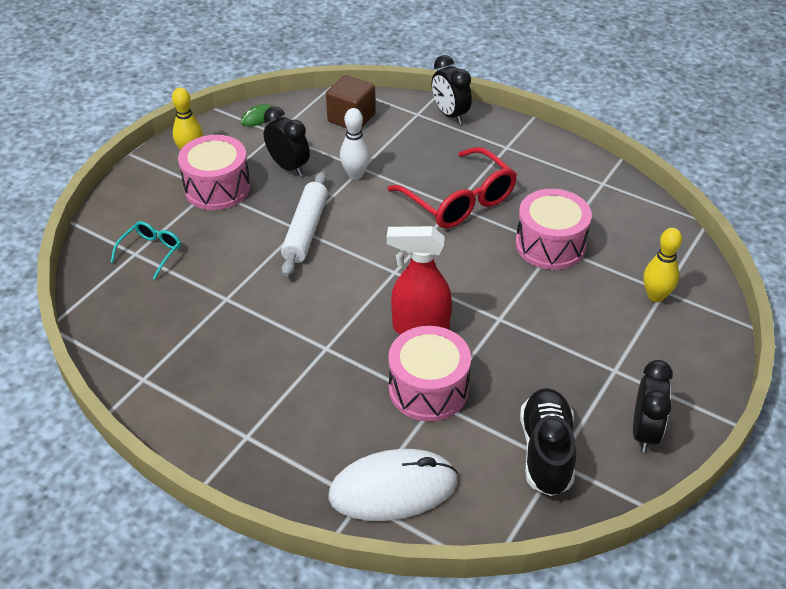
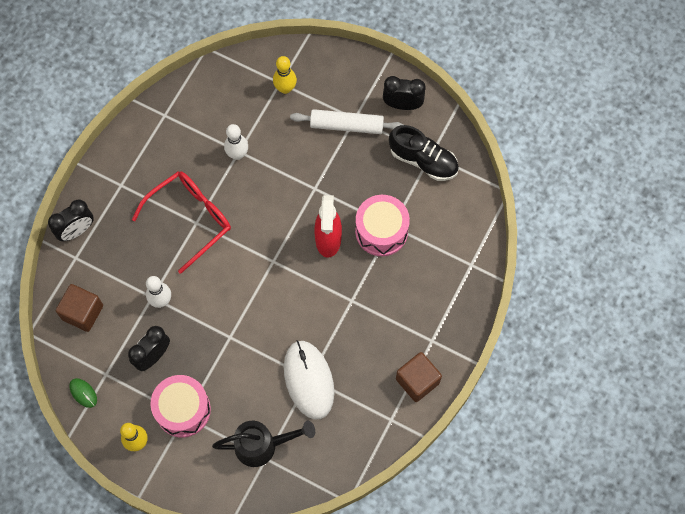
camera: 95 degrees left, 25 degrees up
turquoise glasses [110,221,181,279] -> black watering can [212,421,315,467]
white rolling pin [281,171,328,277] -> white rolling pin moved to [290,109,403,134]
white mouse [328,449,458,521] -> white mouse moved to [284,340,334,420]
pink drum [516,189,592,270] -> white bowling pin [224,124,248,160]
black shoe [520,388,576,496] -> black shoe turned 150 degrees counterclockwise [389,125,459,181]
none -> brown cube [396,352,442,402]

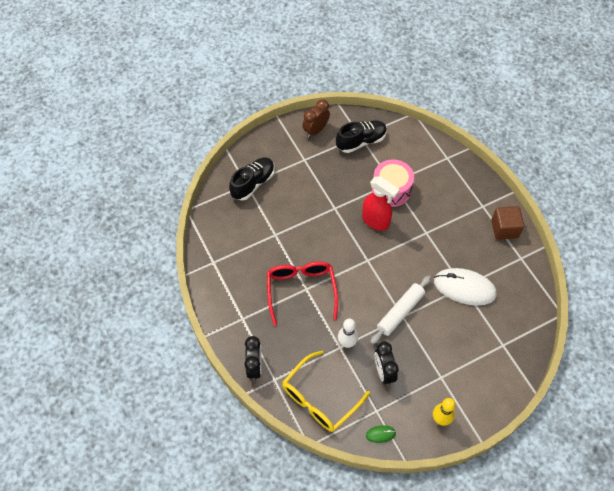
camera: 55 degrees left, 10 degrees down
brown cube [56,284,103,332] -> yellow glasses [282,351,370,432]
pink drum [150,375,211,437] -> none
black watering can [212,421,315,467] -> none
white bowling pin [224,124,248,160] -> none
yellow bowling pin [273,56,297,94] -> black shoe [229,158,275,201]
white rolling pin [290,109,403,134] -> white rolling pin moved to [371,276,431,344]
black clock [383,76,426,110] -> brown clock [302,99,330,138]

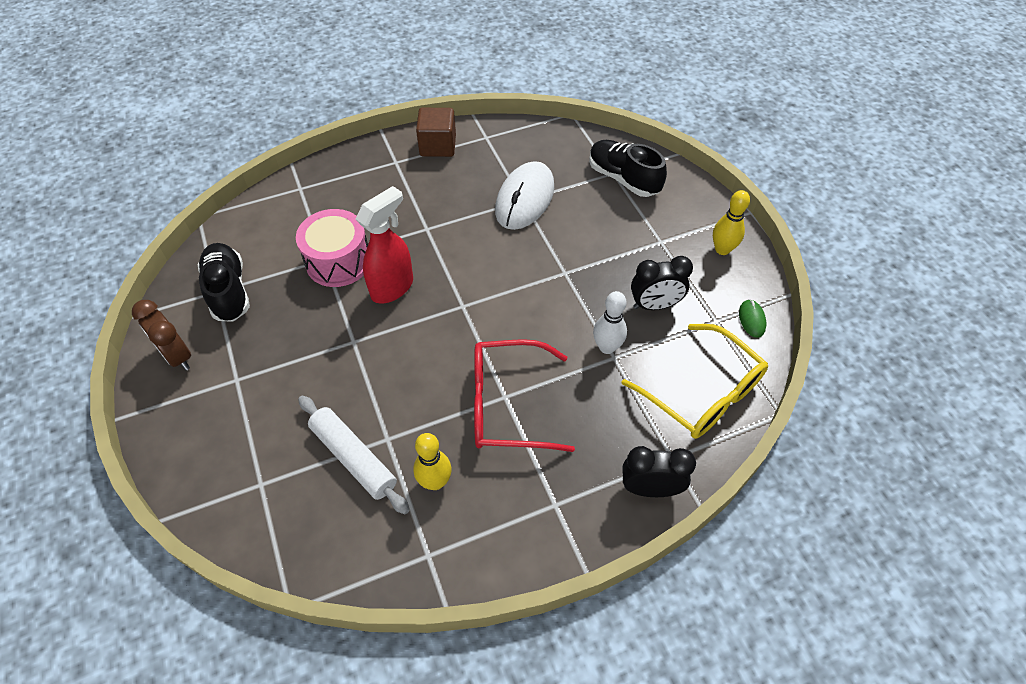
camera: 85 degrees left, 5 degrees down
black shoe [229,158,275,201] -> black shoe moved to [589,140,667,197]
white rolling pin [371,276,431,344] -> white rolling pin moved to [298,395,410,514]
none -> yellow bowling pin [414,433,452,490]

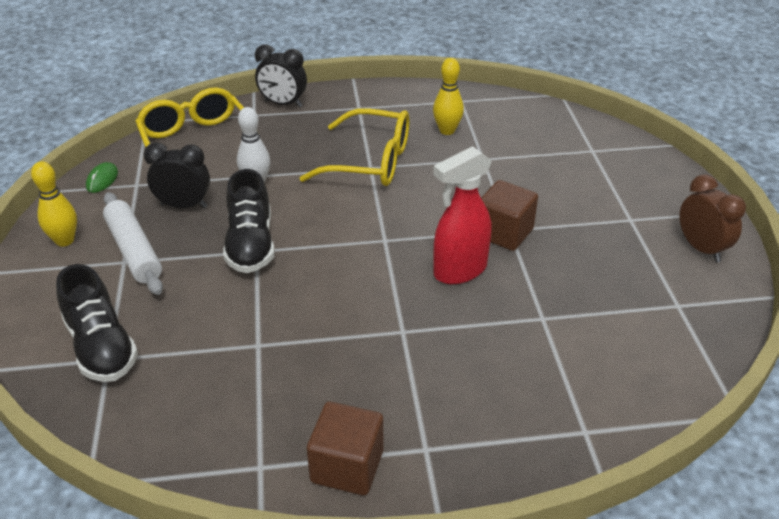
camera: 165 degrees left, 15 degrees down
black shoe [198,243,250,322] -> black shoe moved to [223,169,275,273]
pink drum [296,209,368,287] -> none
white rolling pin [298,395,410,514] -> white rolling pin moved to [103,192,163,295]
red glasses [474,339,575,452] -> yellow glasses [300,108,409,186]
white mouse [495,161,554,230] -> none
none -> brown cube [481,180,538,251]

